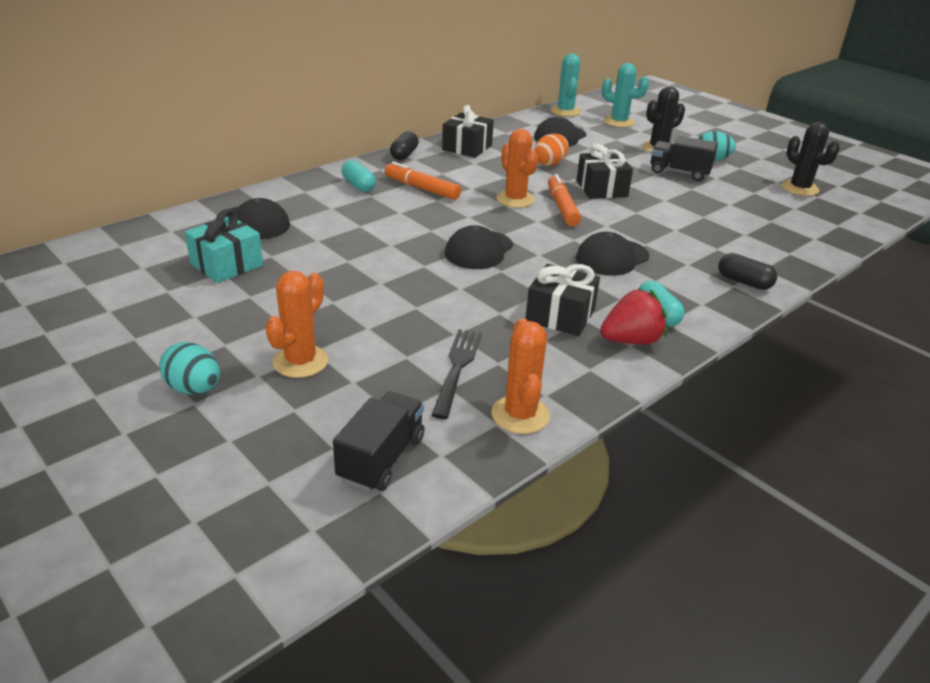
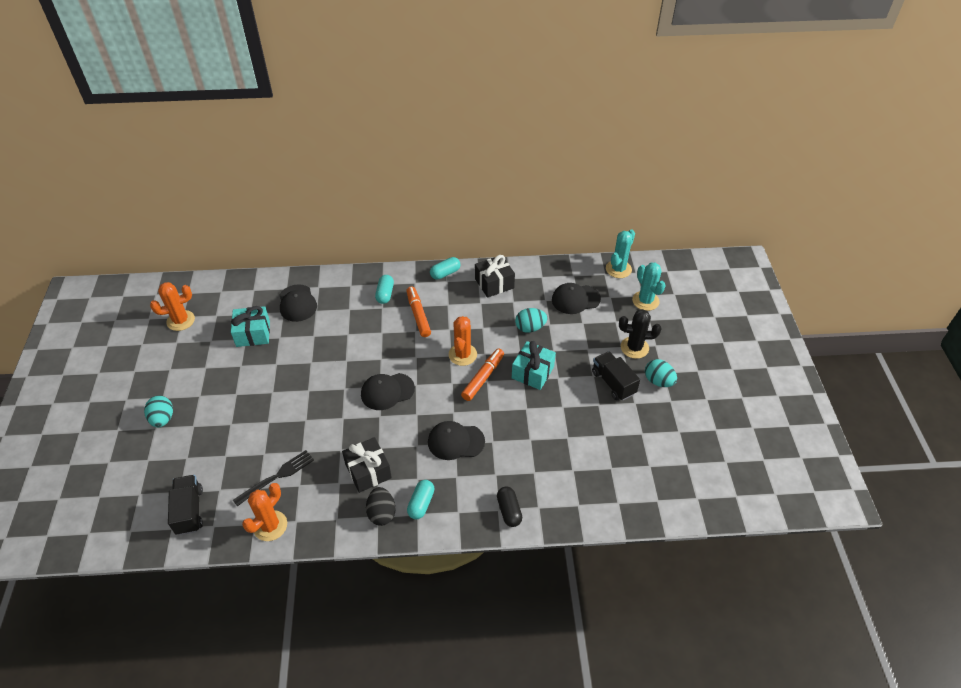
camera: 40 degrees right, 15 degrees up
orange cactus [265,271,328,378] -> orange cactus moved to [150,282,195,331]
black truck [333,391,424,492] -> black truck turned 75 degrees counterclockwise [168,475,203,535]
black capsule [390,131,419,160] -> turquoise capsule [430,257,461,280]
orange egg [534,134,569,166] -> turquoise egg [515,308,547,333]
black gift [576,144,633,199] -> turquoise gift [512,341,556,390]
red strawberry [600,288,667,345] -> black egg [366,487,396,526]
black cactus [782,122,840,196] -> none

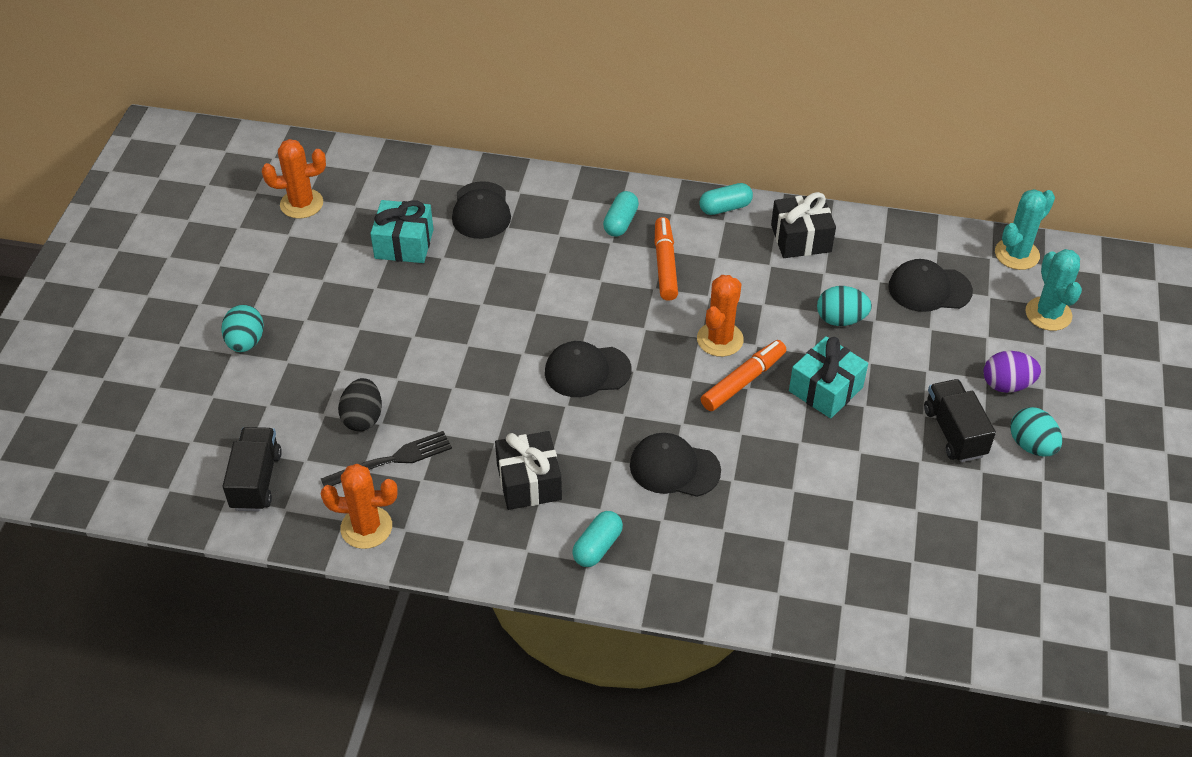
camera: 15 degrees right, 0 degrees up
orange cactus [242,483,287,541] -> orange cactus turned 45 degrees clockwise [321,464,398,549]
black egg [366,487,396,526] -> black egg moved to [338,378,382,431]
black capsule [497,486,522,527] -> none
black cactus [619,309,661,359] -> purple egg [984,351,1041,393]

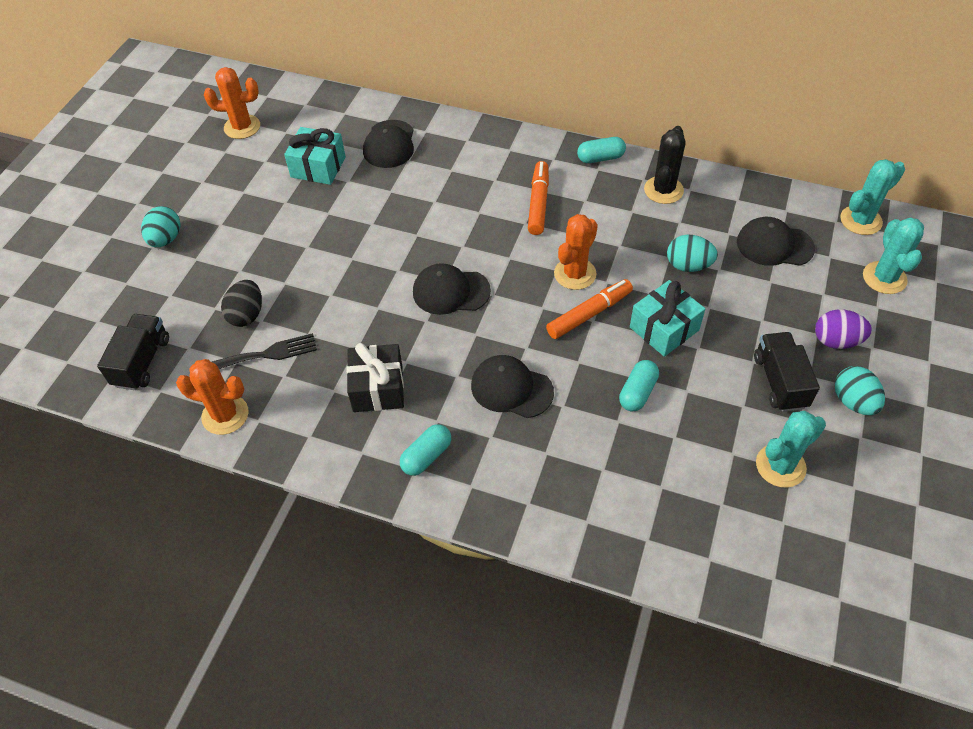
camera: 10 degrees right, 5 degrees up
turquoise capsule [603,191,639,237] -> turquoise capsule moved to [619,360,659,411]
black gift [771,192,836,258] -> black cactus [644,126,685,204]
none -> turquoise cactus [756,411,826,488]

